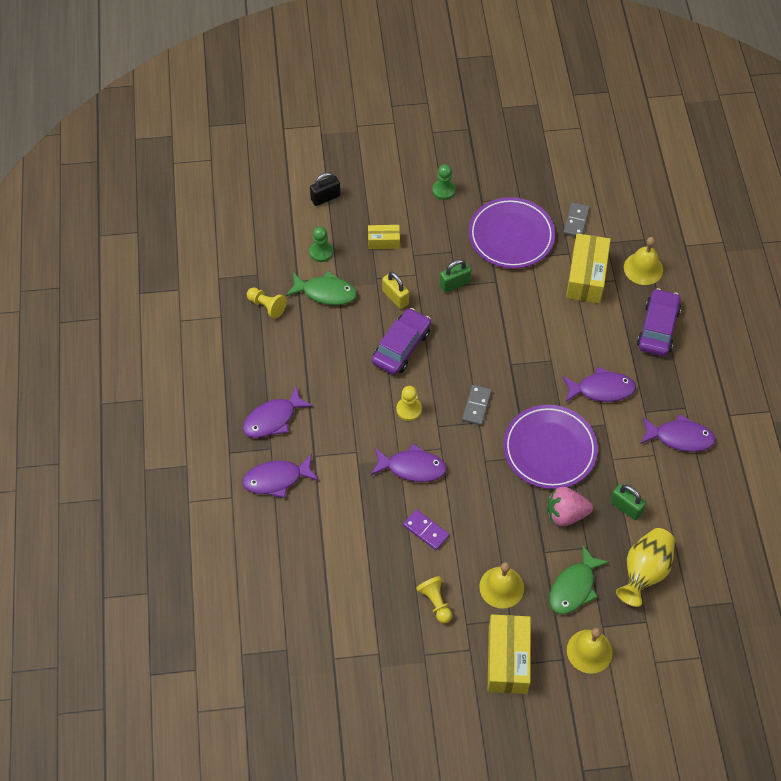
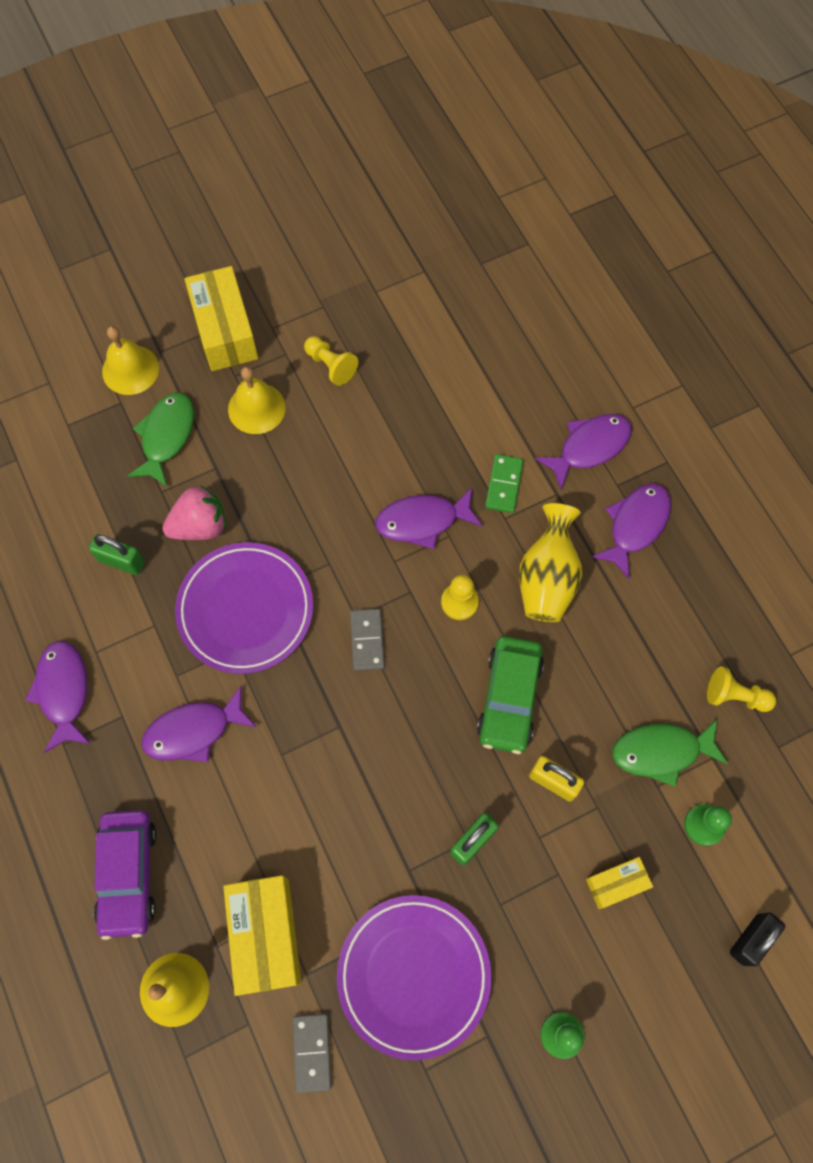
camera: 160 degrees right, 10 degrees up
purple car [372,308,431,375] -> green car [477,636,544,754]
purple domino [403,509,449,550] -> none
yellow vase [616,528,675,607] -> yellow vase moved to [519,503,582,622]
purple fish [640,414,716,452] -> purple fish turned 90 degrees clockwise [25,641,91,753]
none -> green domino [485,454,524,513]

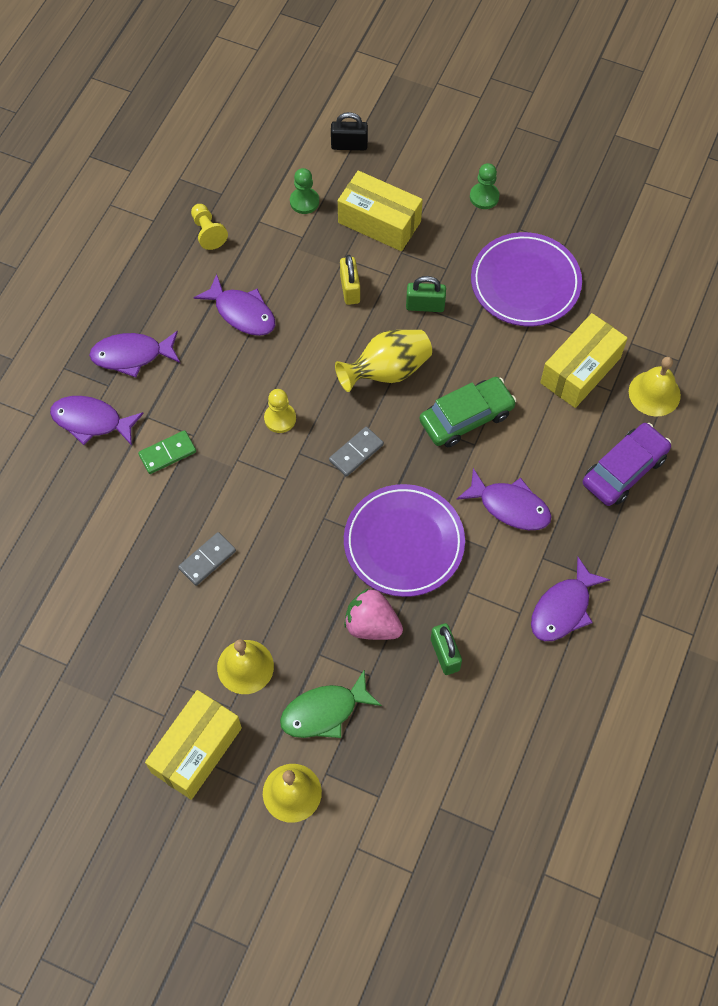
camera: 130 degrees left, 5 degrees down
grey domino [293,1013,331,1093] -> grey domino moved to [178,532,236,586]
yellow pawn [304,336,358,386] -> none
purple fish [375,488,482,549] -> purple fish moved to [193,274,275,336]
green car [477,636,544,754] -> green car moved to [420,377,517,447]
yellow vase [519,503,582,622] -> yellow vase moved to [335,330,432,392]
yellow box [586,857,653,909] -> yellow box [338,171,423,251], size x1.85
green fish [612,719,728,787] -> none

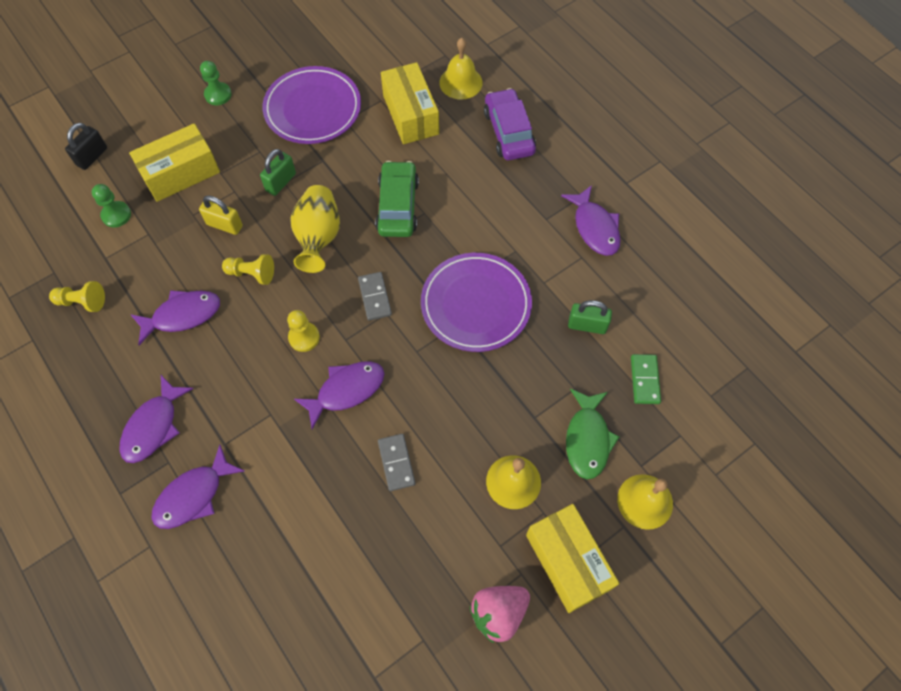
camera: 60 degrees left, 0 degrees up
green domino [138,430,196,474] -> green domino moved to [631,354,661,404]
pink strawberry [344,588,403,640] -> pink strawberry moved to [470,586,530,643]
purple fish [456,468,552,530] -> purple fish moved to [294,361,385,429]
none -> yellow pawn [222,254,274,285]

